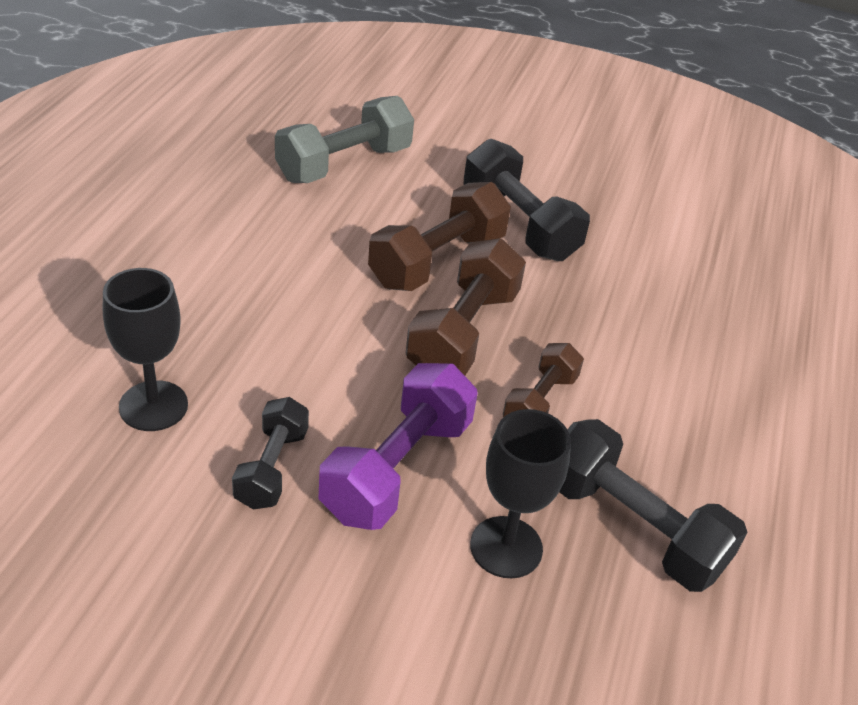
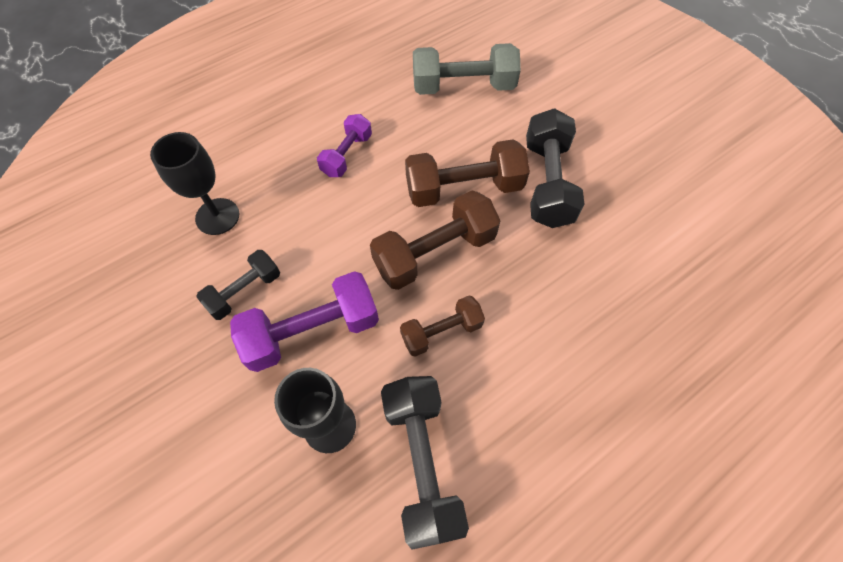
camera: 40 degrees right, 20 degrees up
none -> purple dumbbell [317,114,372,177]

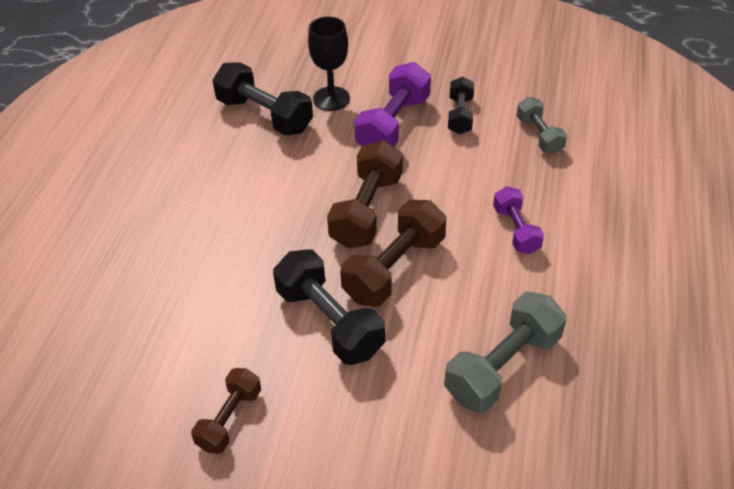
camera: 140 degrees right, 15 degrees down
black goblet [150,132,239,235] -> grey dumbbell [516,97,567,154]
brown dumbbell [400,296,485,357] -> brown dumbbell moved to [191,368,261,454]

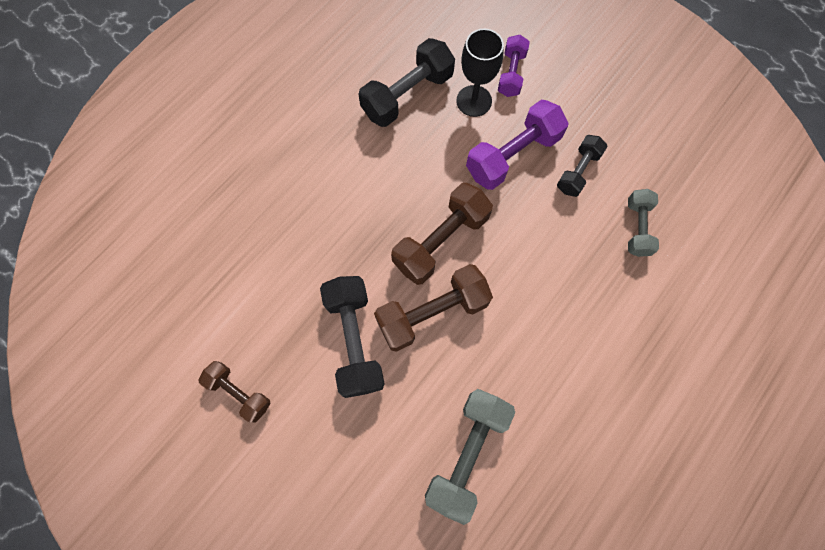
camera: 25 degrees right, 25 degrees up
brown dumbbell [191,368,261,454] -> brown dumbbell turned 75 degrees clockwise [198,361,271,422]
black dumbbell [212,62,313,136] -> black dumbbell turned 75 degrees clockwise [358,38,455,127]
grey dumbbell [444,292,566,413] -> grey dumbbell turned 45 degrees counterclockwise [425,389,515,525]
purple dumbbell [493,186,544,254] -> purple dumbbell moved to [498,35,530,97]

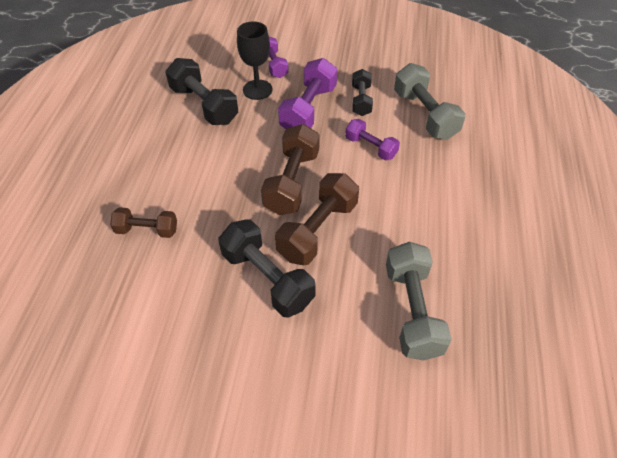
camera: 30 degrees left, 20 degrees down
brown dumbbell [198,361,271,422] -> brown dumbbell moved to [110,207,177,238]
black dumbbell [358,38,455,127] -> black dumbbell turned 60 degrees counterclockwise [165,58,238,125]
grey dumbbell [628,189,659,257] -> grey dumbbell [394,63,465,140], size x1.65
none -> purple dumbbell [345,119,400,161]

